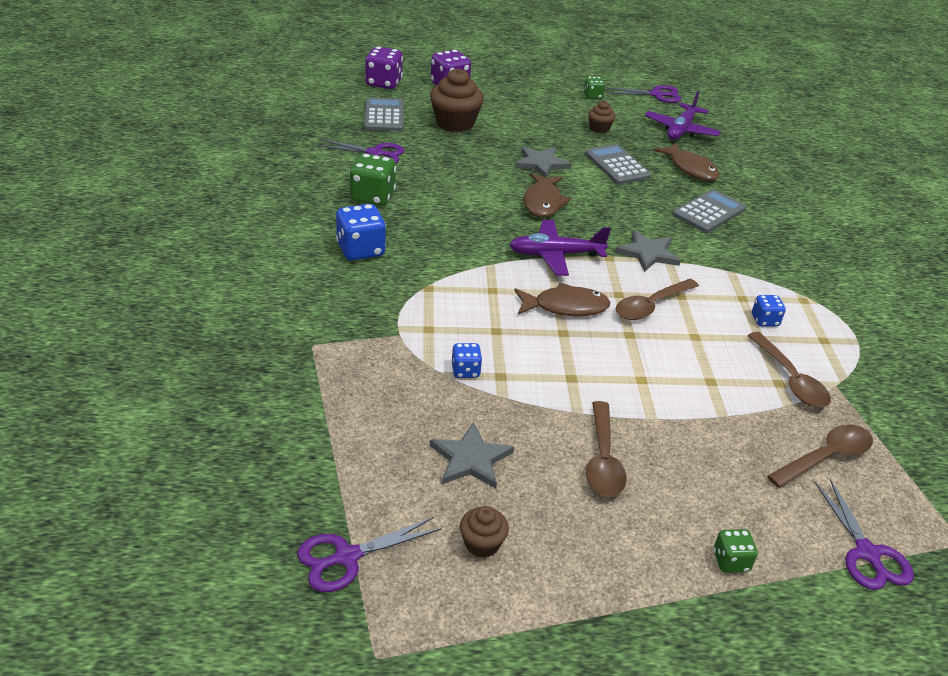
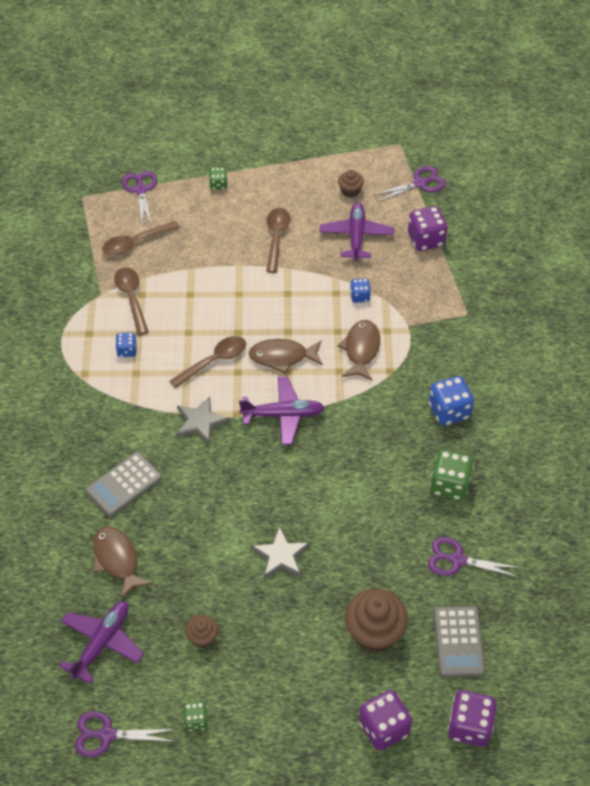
camera: 175 degrees left, 15 degrees up
grey star [430,422,514,489] -> purple plane [320,202,394,261]
brown fish [524,173,571,217] -> brown fish moved to [338,320,380,381]
grey calculator [585,144,652,185] -> none
none -> purple dice [408,206,448,251]

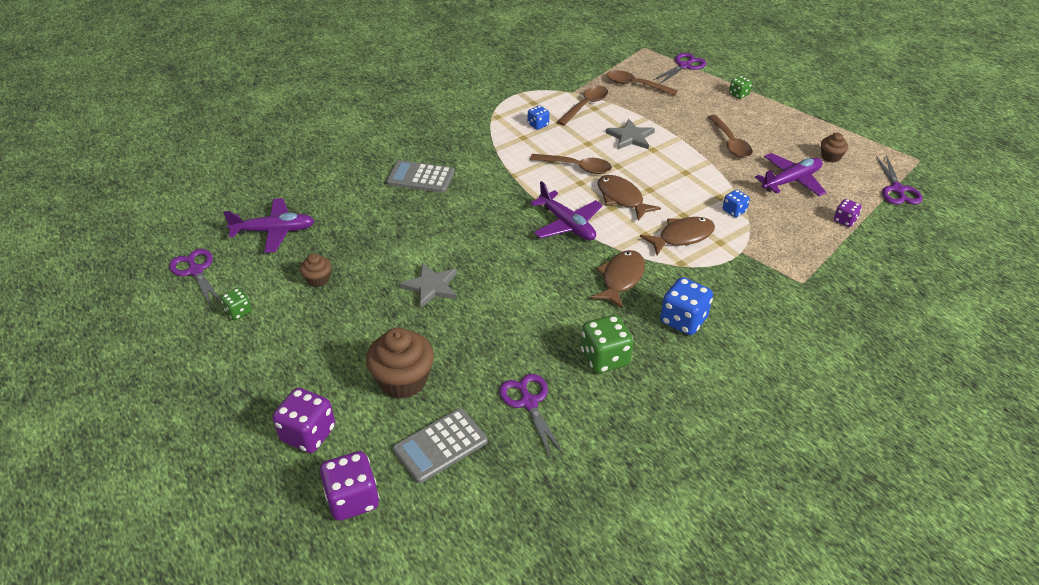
camera: 55 degrees right, 10 degrees down
brown fish [93,526,152,600] -> brown fish moved to [591,250,645,309]
grey star [176,396,230,445] -> grey star moved to [606,119,655,149]
brown spoon [266,208,290,273] -> brown spoon turned 105 degrees clockwise [708,115,752,158]
purple scissors [373,166,446,202] -> purple scissors turned 60 degrees clockwise [876,155,923,205]
purple dice [408,206,448,251] -> purple dice [834,199,862,227], size x0.56

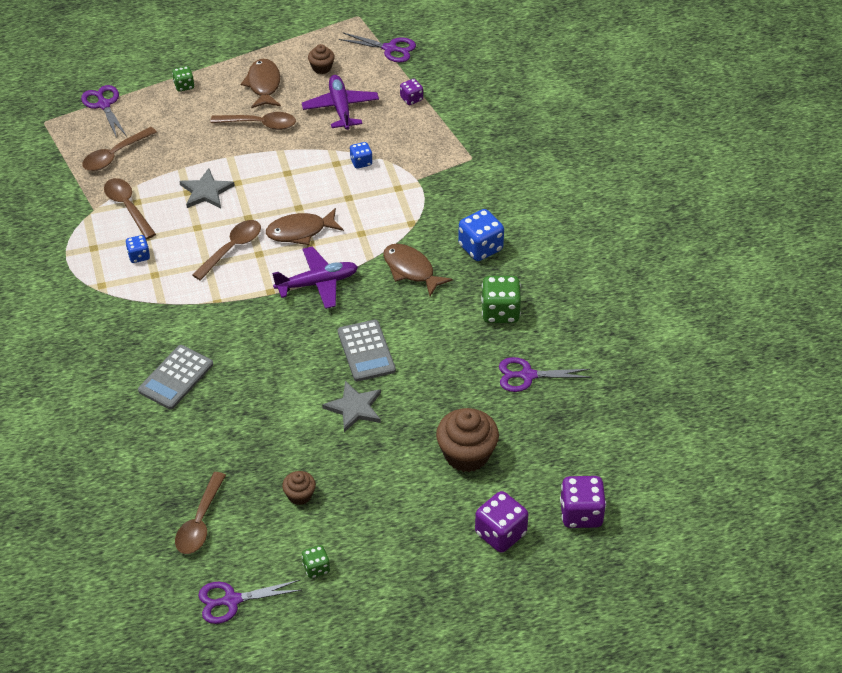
camera: 70 degrees left, 5 degrees up
purple plane [223,198,314,253] -> brown spoon [175,472,226,554]
grey calculator [393,408,488,483] -> grey calculator moved to [338,320,396,381]
brown fish [640,217,715,255] -> brown fish moved to [241,59,281,108]

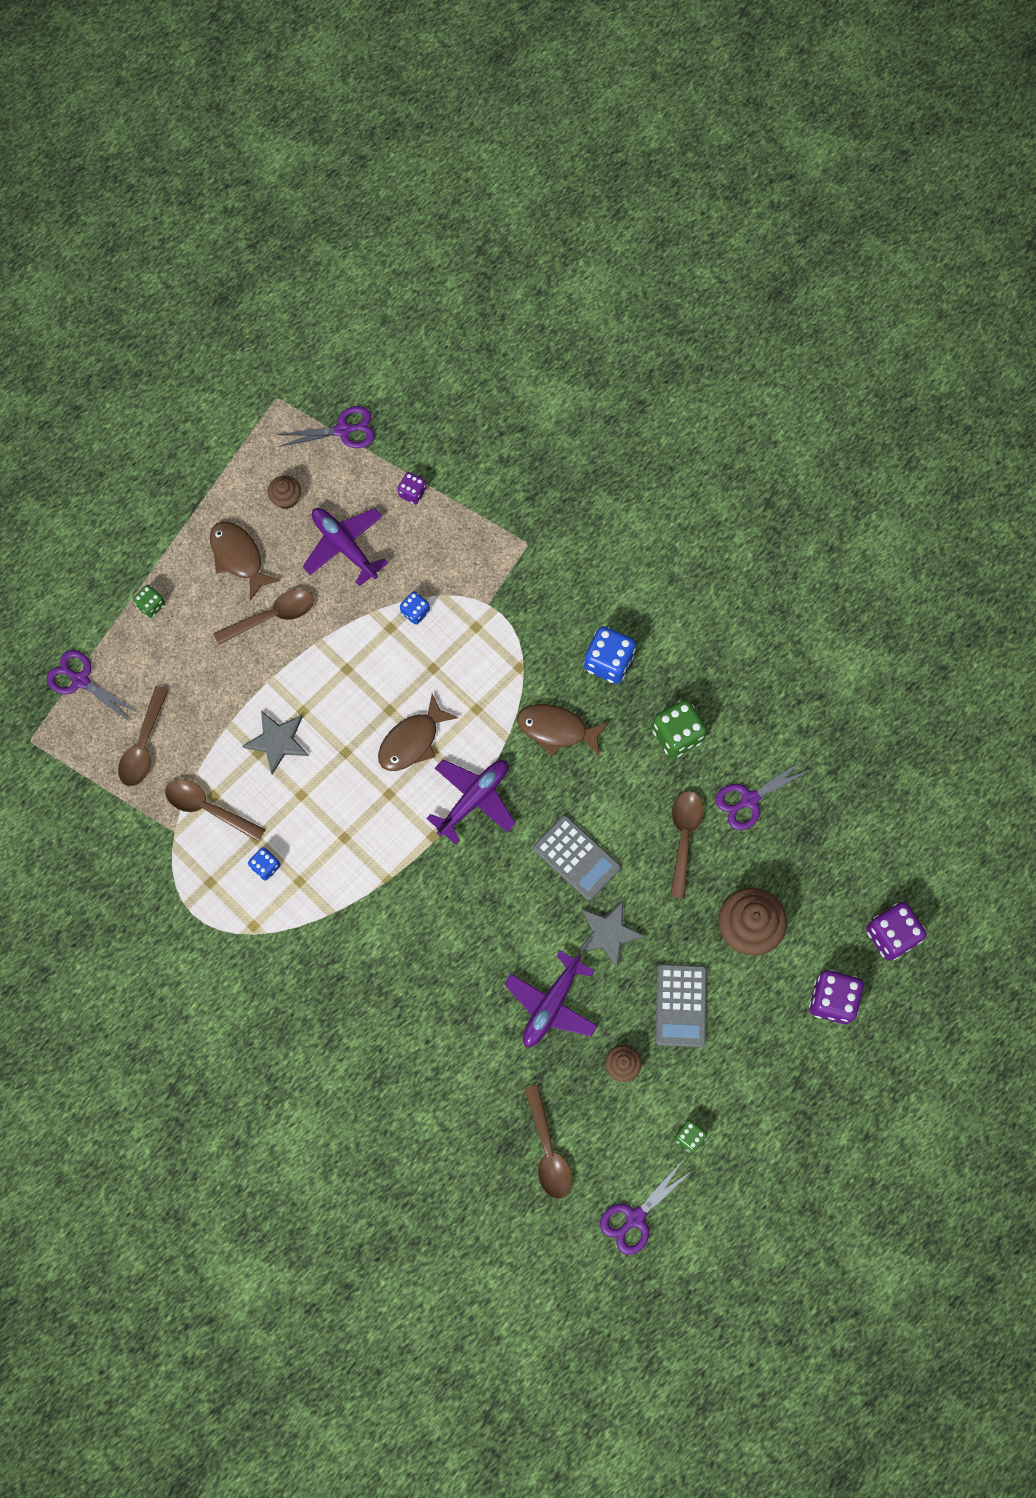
camera: 30 degrees left, 25 degrees up
grey calculator [138,345,213,409] -> grey calculator moved to [656,964,707,1047]
brown spoon [192,220,261,281] -> brown spoon moved to [670,791,704,899]
none -> purple plane [504,950,598,1047]

